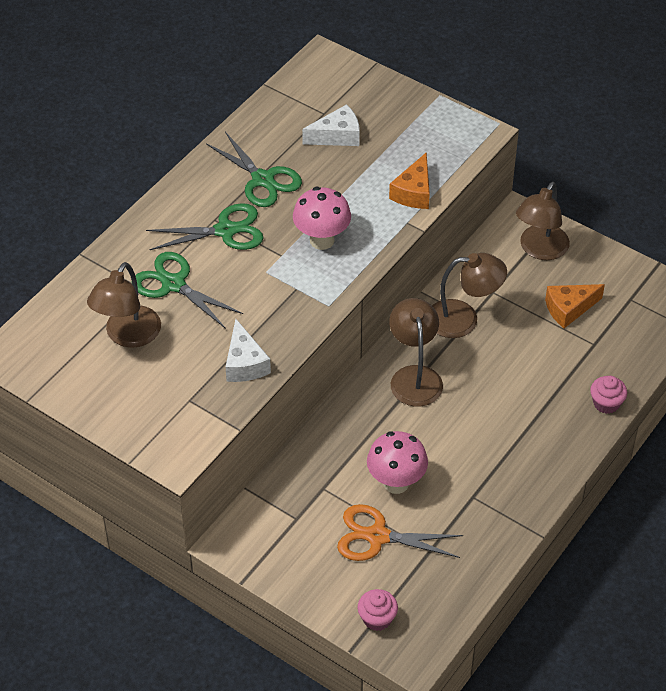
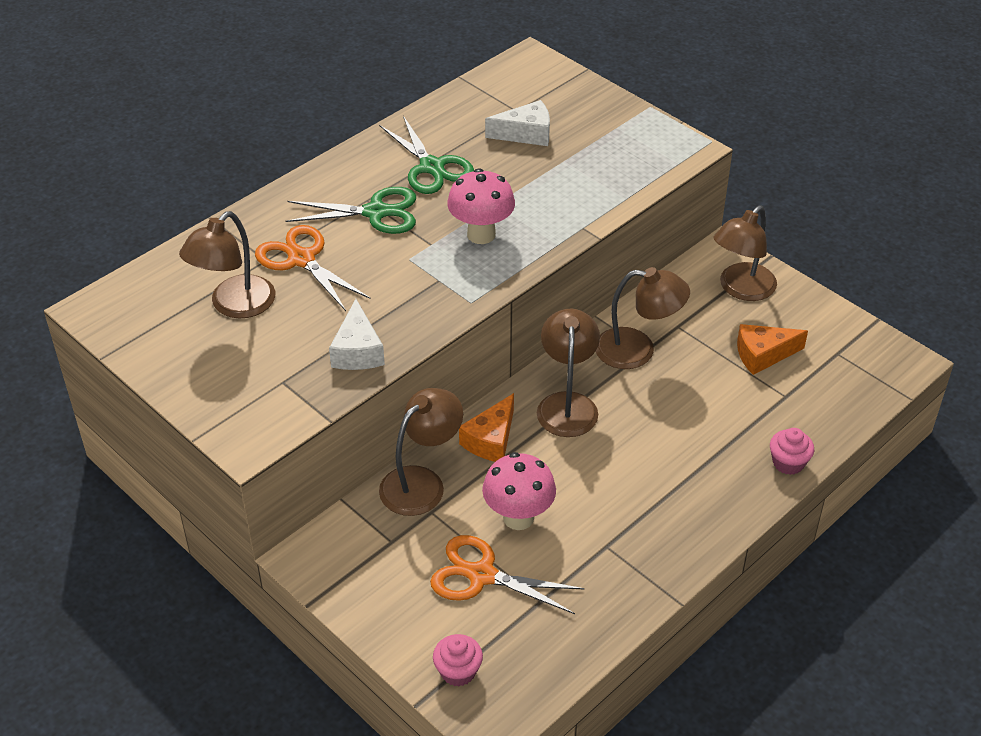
camera: 10 degrees right, 5 degrees down
green scissors [135,252,243,329] -> orange scissors [255,225,371,311]
orange cheese [389,152,430,209] -> orange cheese moved to [459,393,514,462]
none -> brown lamp [379,388,463,516]

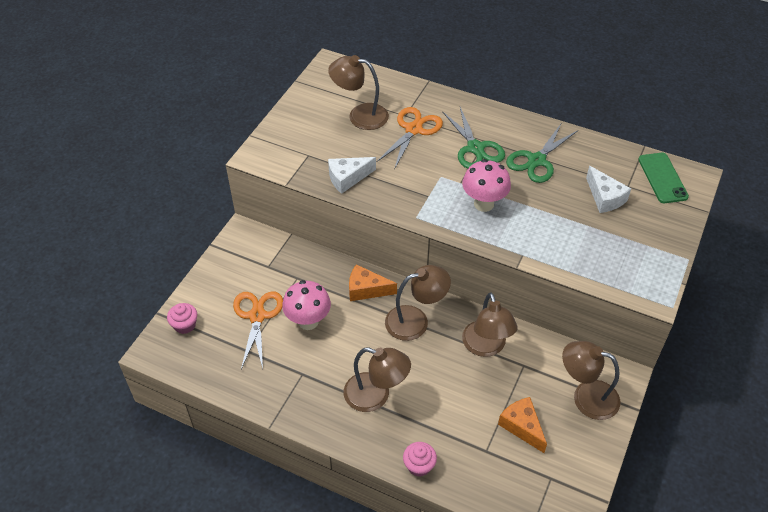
camera: 70 degrees right, 5 degrees up
brown lamp [379,388,463,516] -> brown lamp moved to [344,348,411,412]
none -> green phone [638,153,689,203]

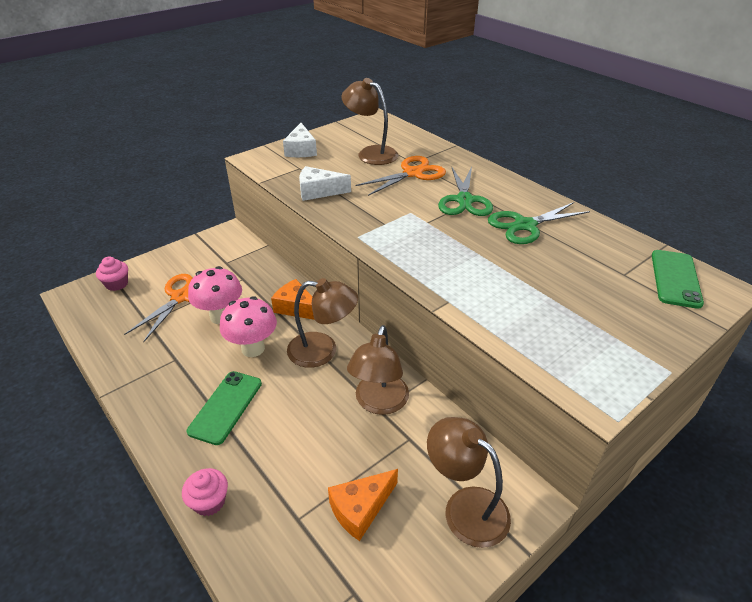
camera: 25 degrees right, 10 degrees down
brown lamp [344,348,411,412] -> green phone [187,371,262,445]
pink mushroom [462,159,511,212] -> pink mushroom moved to [220,296,277,357]
orange cheese [498,397,547,453] -> orange cheese turned 120 degrees counterclockwise [328,469,398,541]
white cheese [586,166,631,213] -> white cheese moved to [283,123,317,157]

